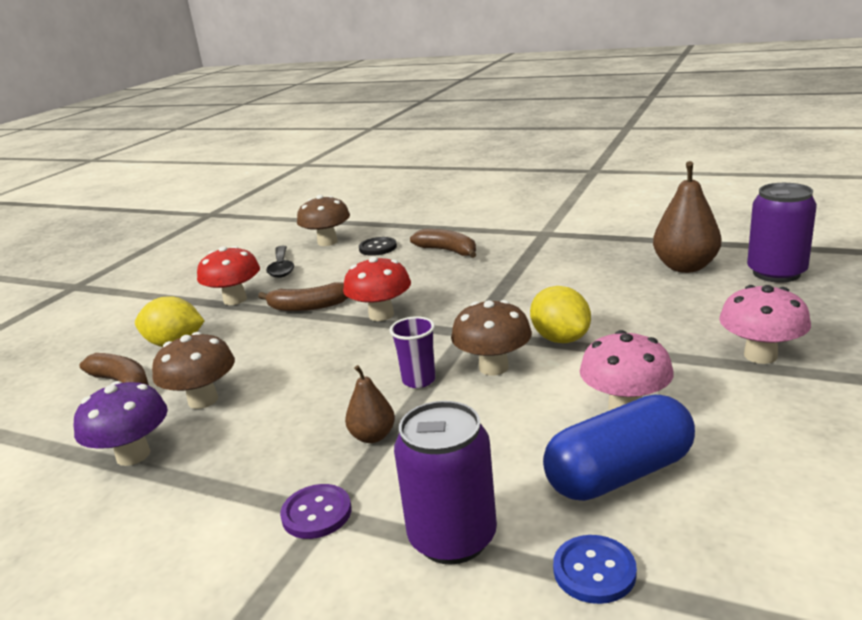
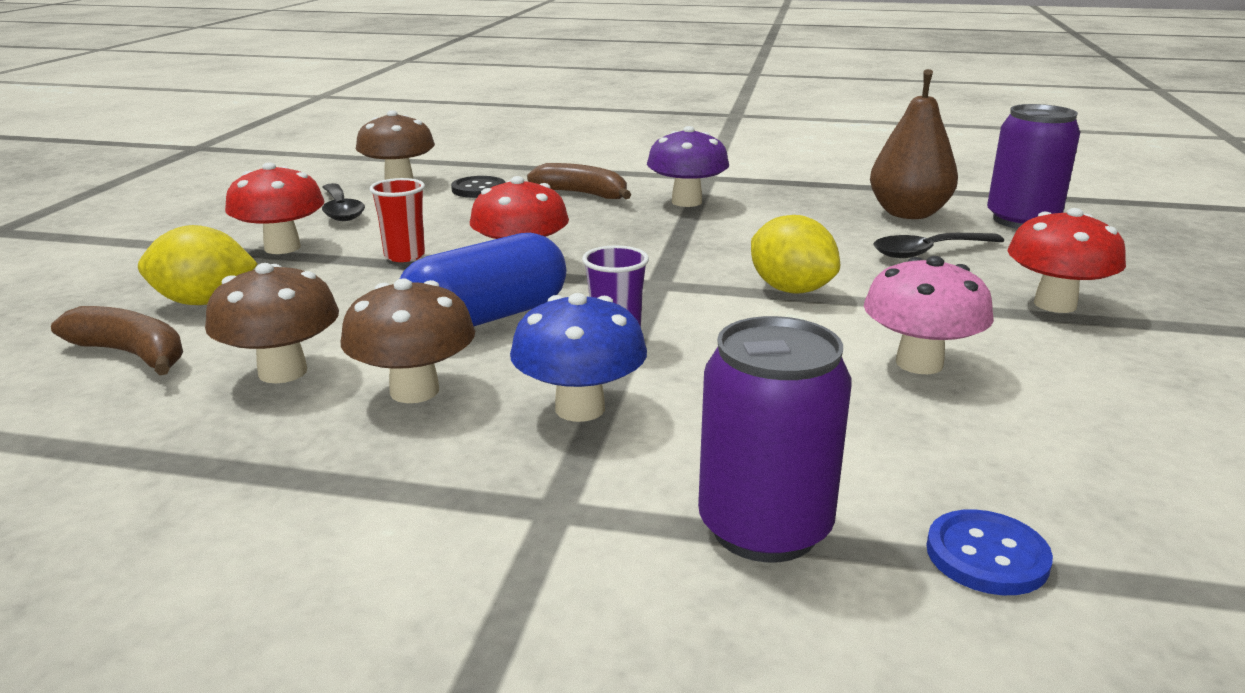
camera: 15 degrees left, 0 degrees up
purple mushroom [74,381,168,466] -> purple mushroom moved to [647,126,729,207]
brown banana [258,282,348,311] -> red cup [369,178,425,262]
purple button [280,484,351,539] -> none
brown pear [345,365,395,443] -> blue mushroom [510,293,647,422]
brown mushroom [451,300,532,375] -> brown mushroom moved to [341,278,475,403]
blue capsule [543,395,695,501] -> blue capsule moved to [400,233,566,326]
pink mushroom [719,285,811,364] -> red mushroom [1008,208,1126,313]
none -> black spoon [873,233,1004,258]

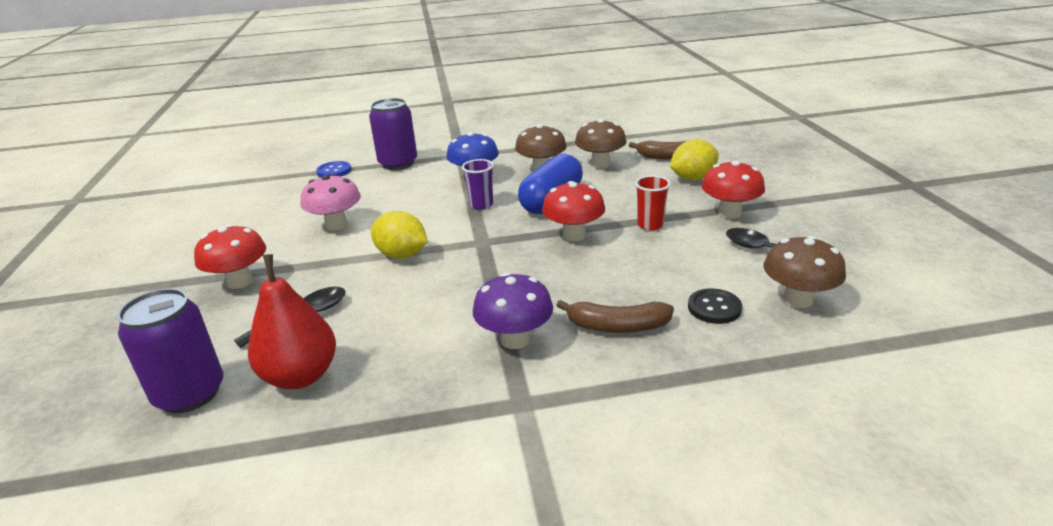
camera: 160 degrees right, 5 degrees up
brown pear [870,69,958,219] -> red pear [248,254,336,389]

